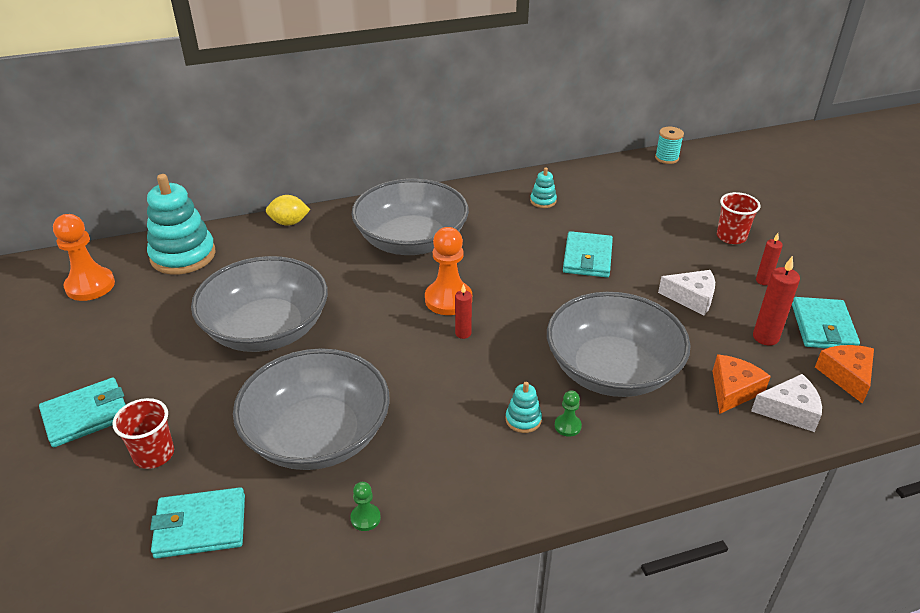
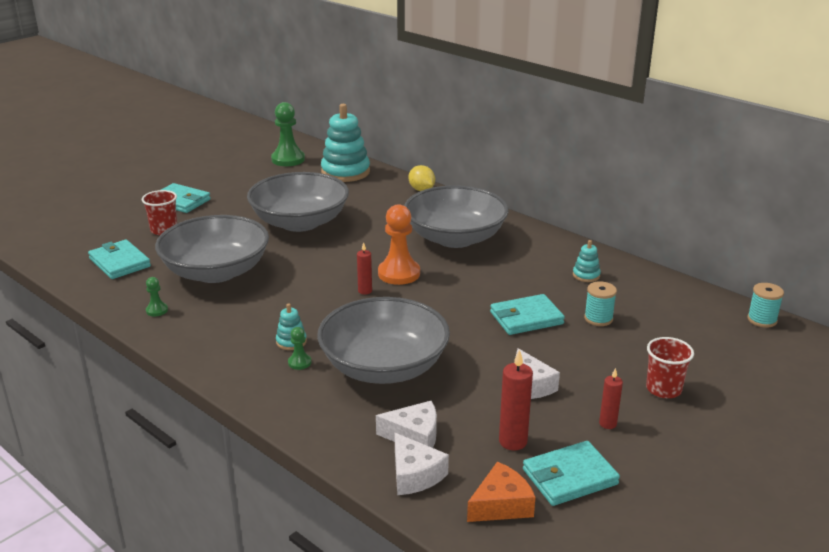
camera: 60 degrees right, 10 degrees down
orange pawn [53,214,115,301] -> green pawn [271,102,305,166]
orange cheese [712,354,771,414] -> white cheese [376,401,437,448]
none -> turquoise spool [584,281,617,326]

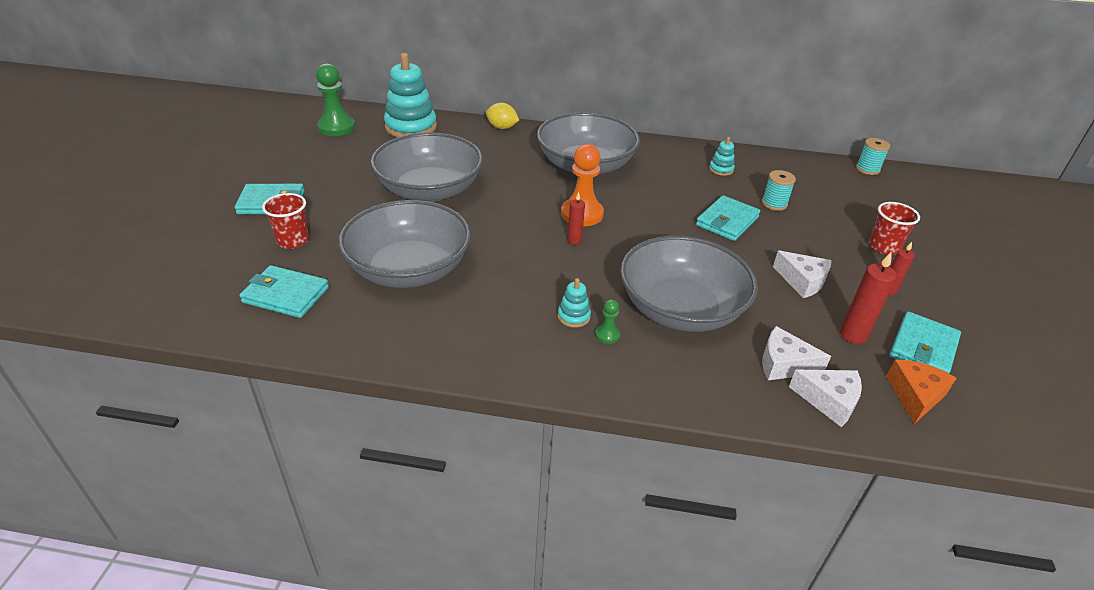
camera: 35 degrees left, 10 degrees up
green pawn [146,277,168,316] -> none
white cheese [376,401,437,448] -> white cheese turned 135 degrees counterclockwise [762,326,831,380]

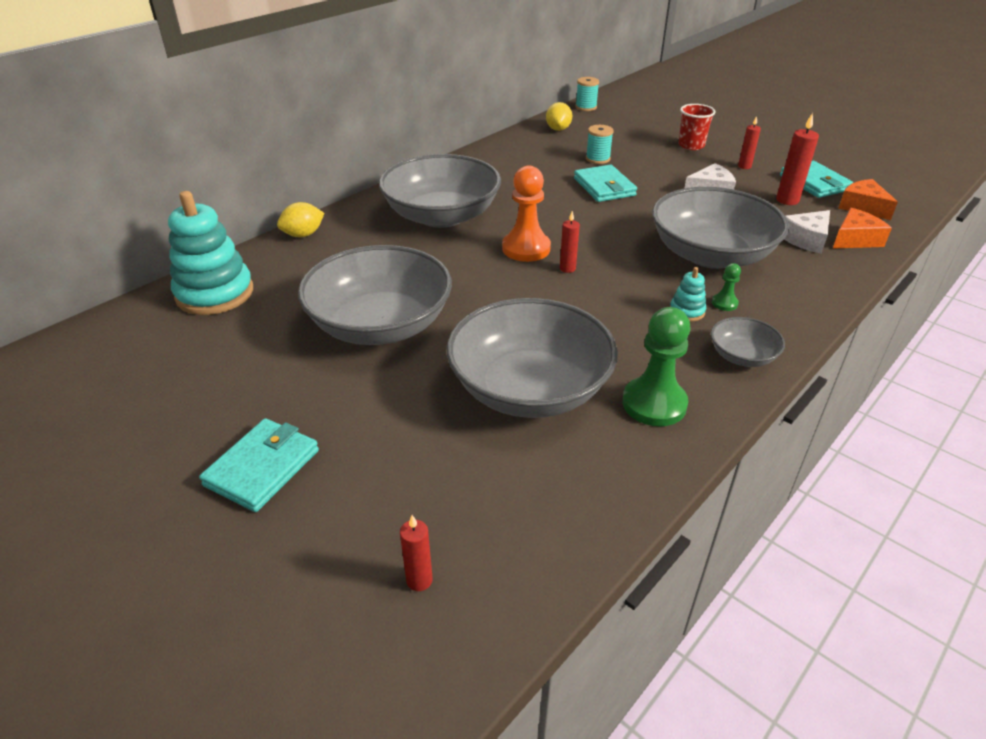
camera: 55 degrees left, 0 degrees up
turquoise wallet [239,265,329,318] -> none
red cup [262,193,309,249] -> none
green pawn [316,63,355,136] -> green pawn moved to [622,307,691,426]
turquoise stacking toy [709,137,735,176] -> none
white cheese [789,370,862,427] -> orange cheese [833,208,892,249]
none -> red candle [400,515,433,591]
none -> yellow lemon [546,102,572,131]
none -> grey bowl [711,317,785,367]

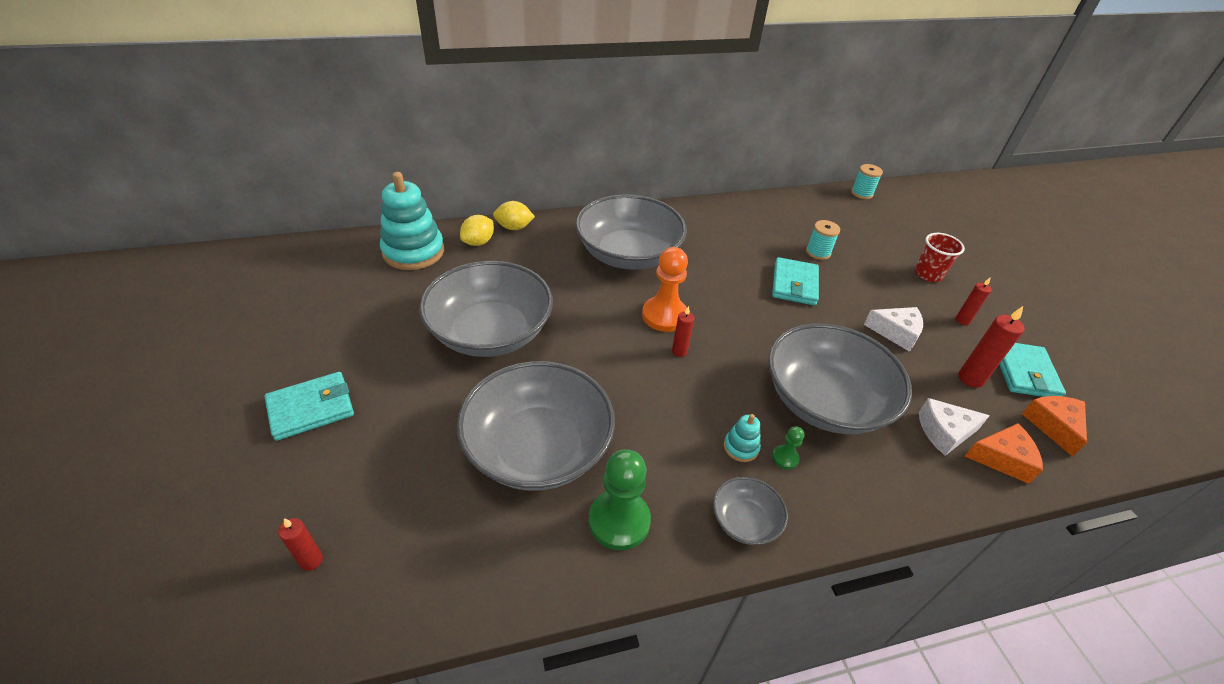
camera: 30 degrees right, 5 degrees up
yellow lemon [546,102,572,131] -> yellow lemon moved to [460,215,494,246]

